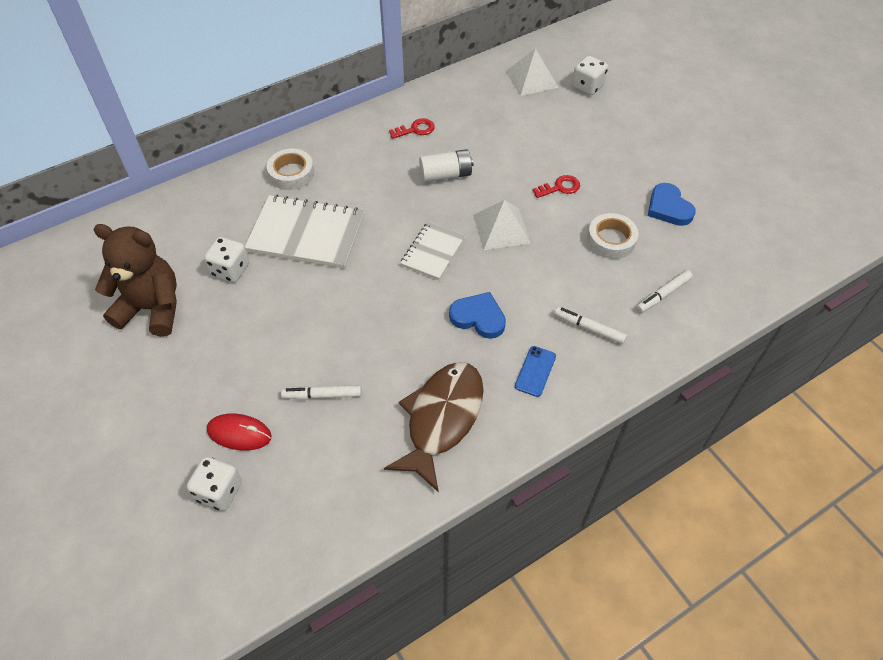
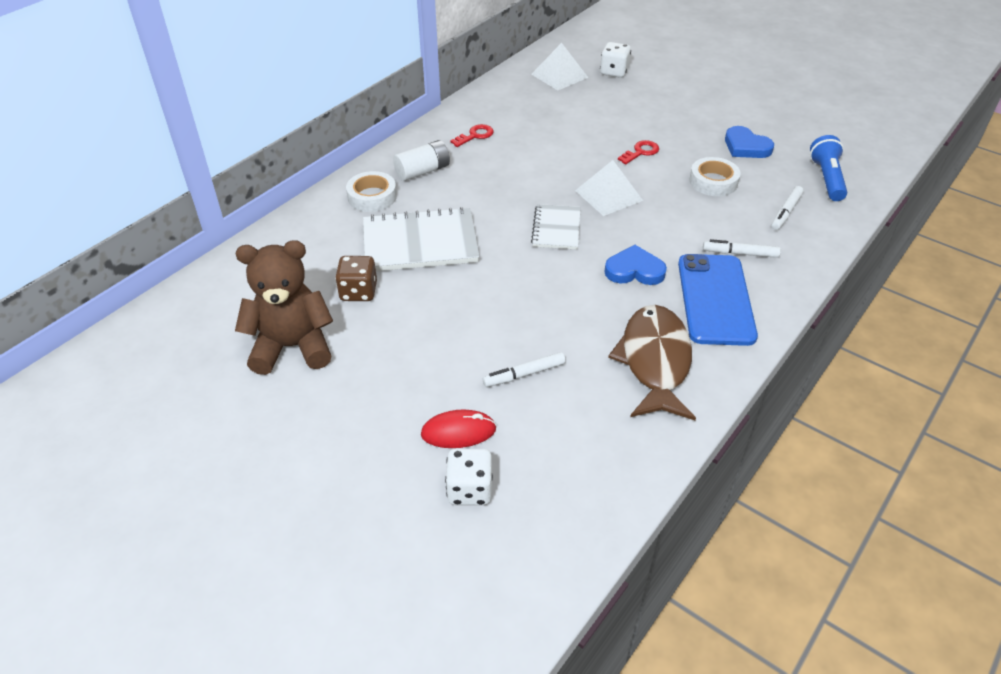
camera: 20 degrees left, 10 degrees down
white dice [204,237,249,282] -> brown dice [335,256,377,301]
white battery [419,149,473,183] -> white battery moved to [393,140,450,181]
blue phone [515,346,556,397] -> blue phone [678,254,758,346], size x2.25
none -> blue flashlight [810,135,847,201]

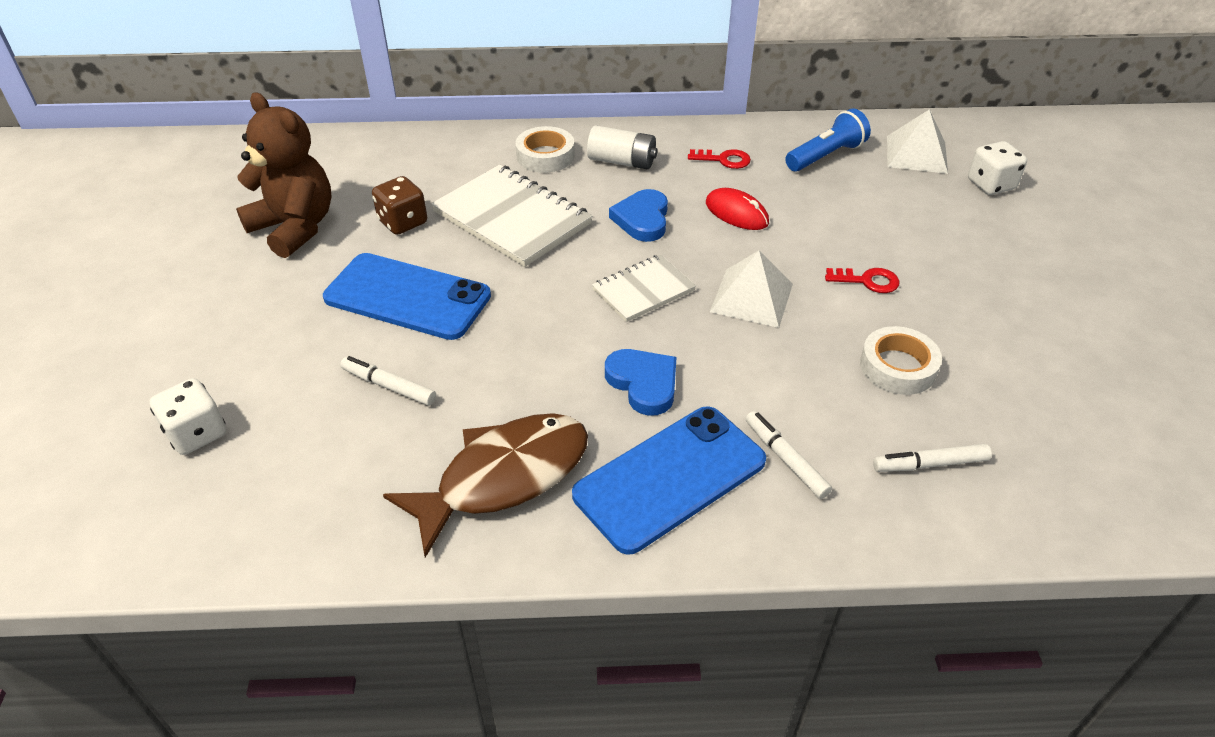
camera: 50 degrees right, 0 degrees up
red mouse [421,409,496,448] -> red mouse moved to [706,188,769,230]
blue heart [725,126,774,158] -> blue heart moved to [609,189,668,242]
blue flashlight [810,135,847,201] -> blue flashlight moved to [785,109,871,171]
none -> blue phone [323,253,491,340]

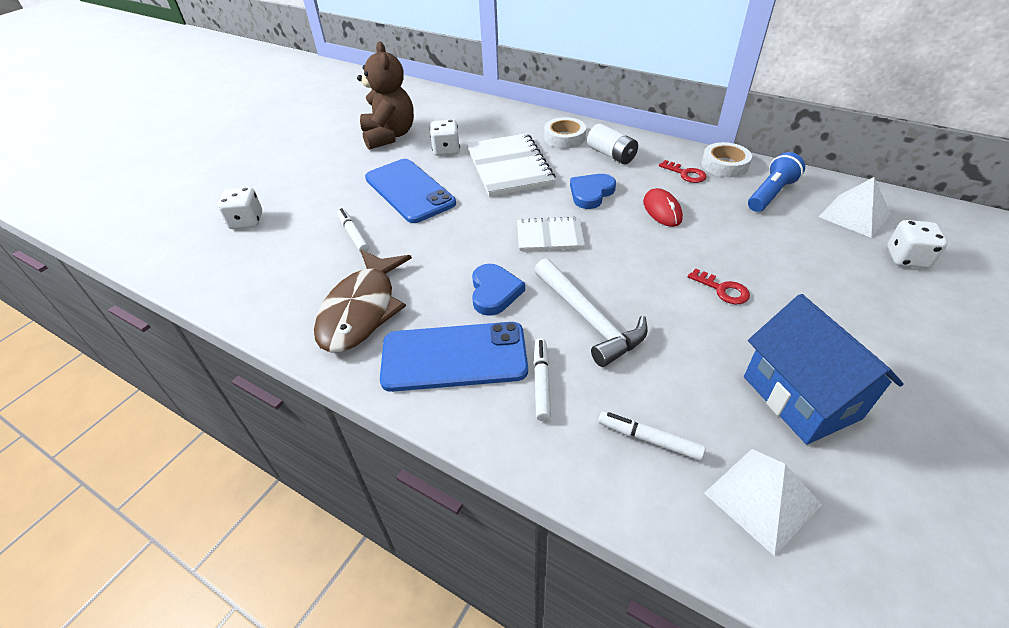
camera: 35 degrees right, 0 degrees up
brown dice [372,176,427,235] -> white dice [430,119,460,156]
brown fish [383,413,588,557] -> brown fish turned 105 degrees clockwise [314,250,412,353]
white pyramid [710,251,793,328] -> white pyramid moved to [704,449,822,556]
blue flashlight [785,109,871,171] -> blue flashlight turned 45 degrees counterclockwise [748,152,805,212]
white tape [860,326,942,395] -> white tape moved to [702,142,752,177]
none -> white hammer [534,258,648,367]
none -> blue house [744,294,904,445]

